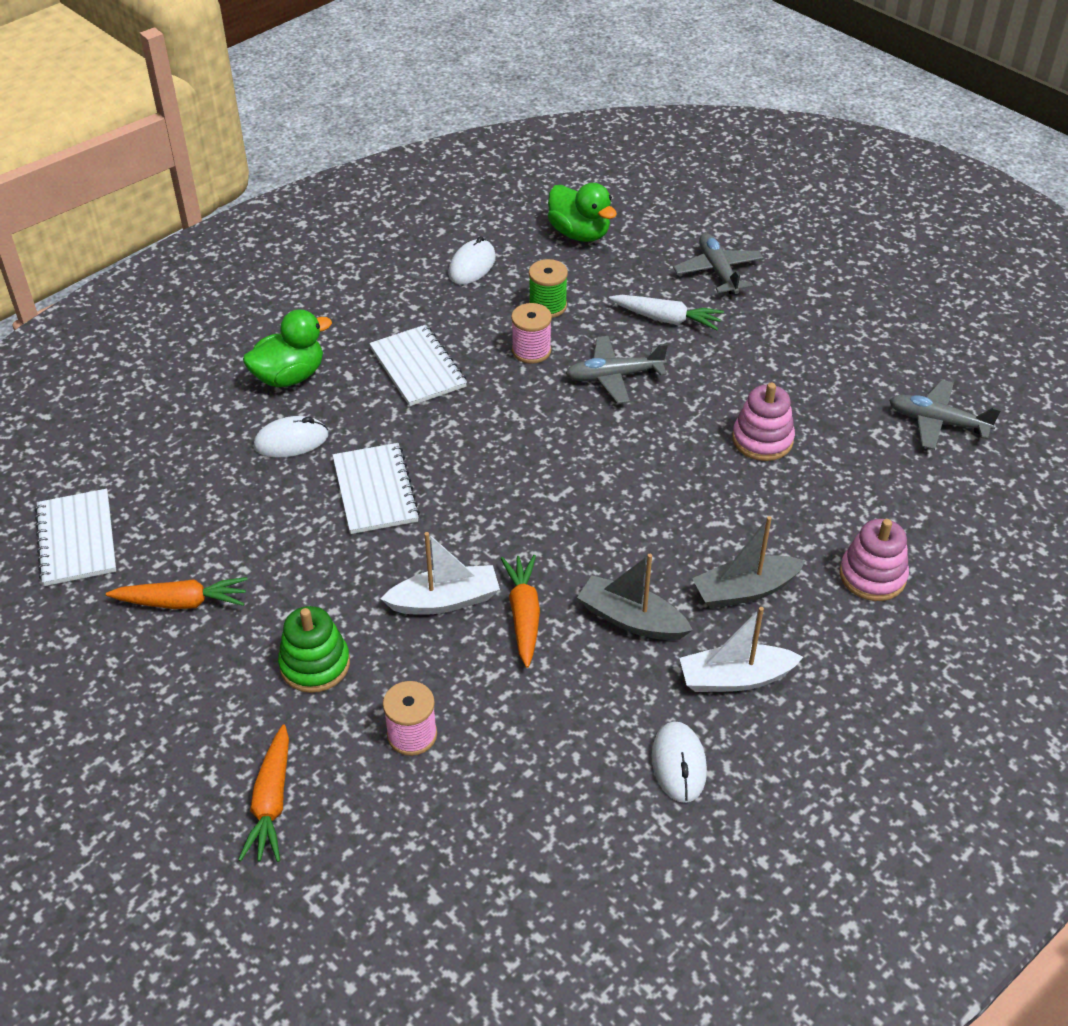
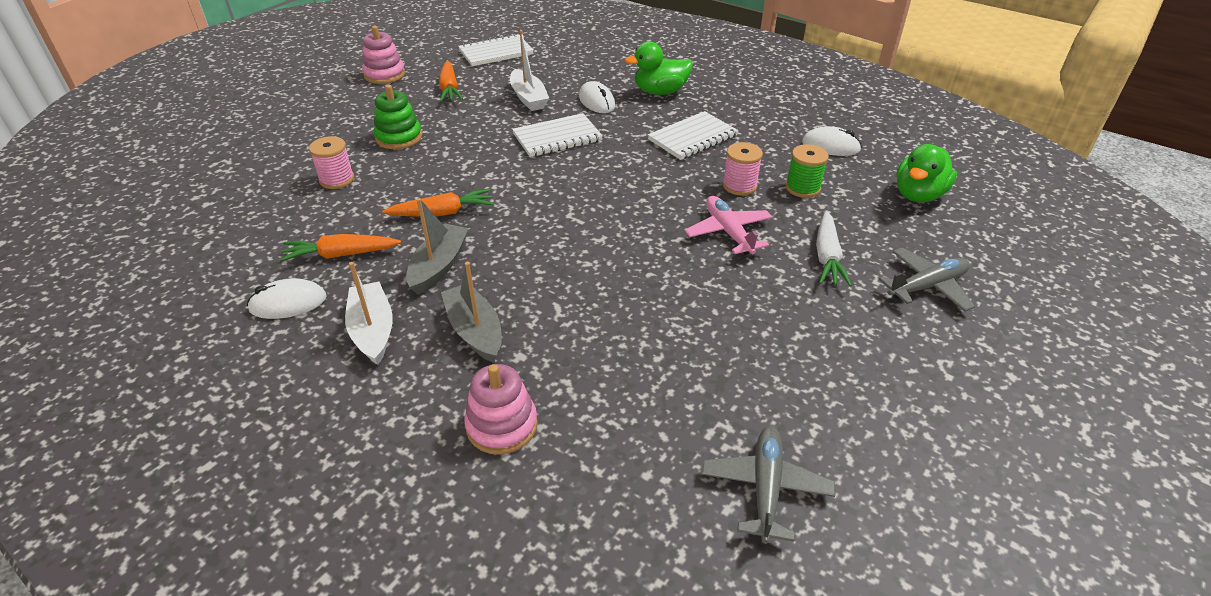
camera: 80 degrees right, 5 degrees down
orange carrot [238,724,289,862] -> orange carrot moved to [279,234,401,262]
green duck [243,309,332,388] -> green duck turned 120 degrees clockwise [625,41,693,95]
white boat [381,532,500,615] -> white boat moved to [510,30,549,111]
grey plane [566,336,668,404] -> pink plane [685,196,772,255]
pink stacking toy [732,382,795,461] -> pink stacking toy moved to [362,26,405,84]

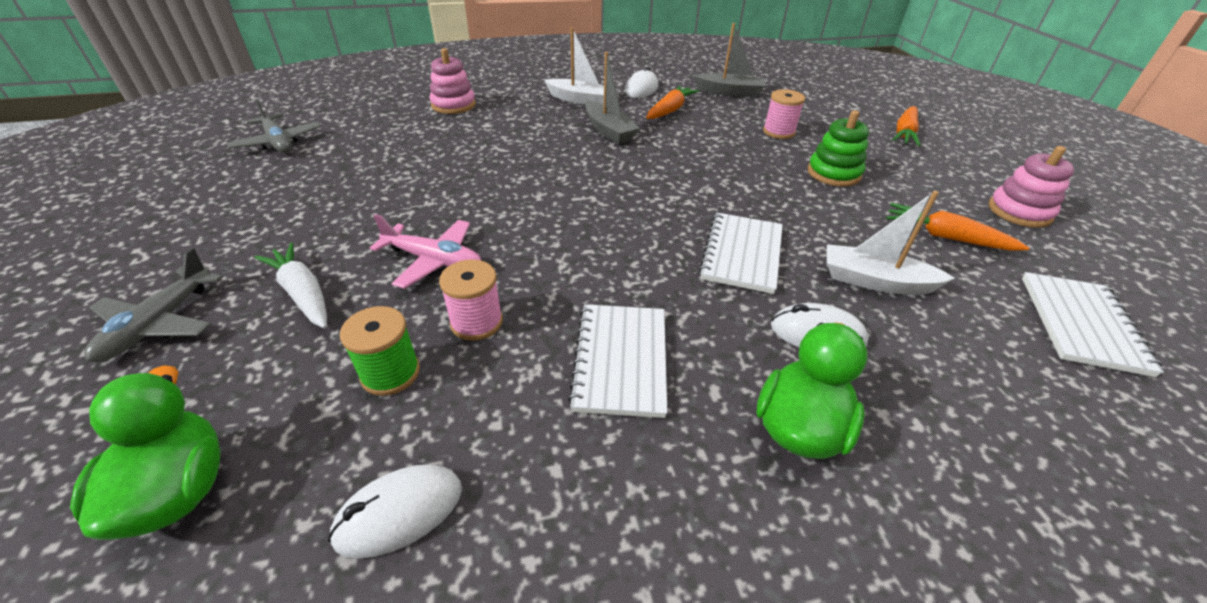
camera: 130 degrees right, 0 degrees up
orange carrot [382,189,494,217] -> orange carrot moved to [892,106,920,146]
grey boat [441,262,502,363] -> grey boat moved to [693,23,765,97]

